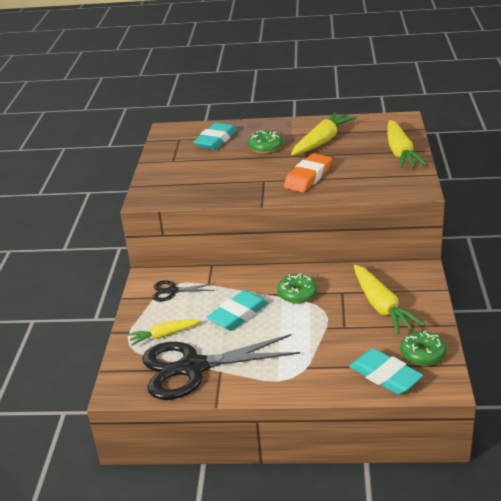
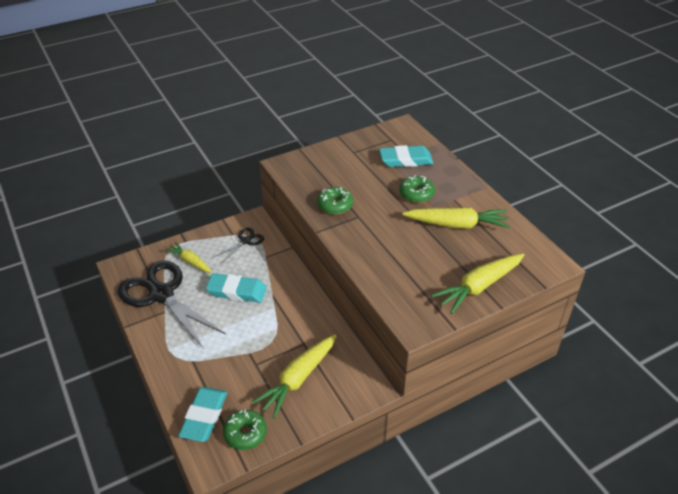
camera: 55 degrees right, 10 degrees up
black scissors [152,280,215,302] -> black scissors turned 75 degrees clockwise [214,227,264,262]
green donut [277,273,318,304] -> green donut moved to [317,187,353,215]
orange eraser [284,153,332,192] -> none

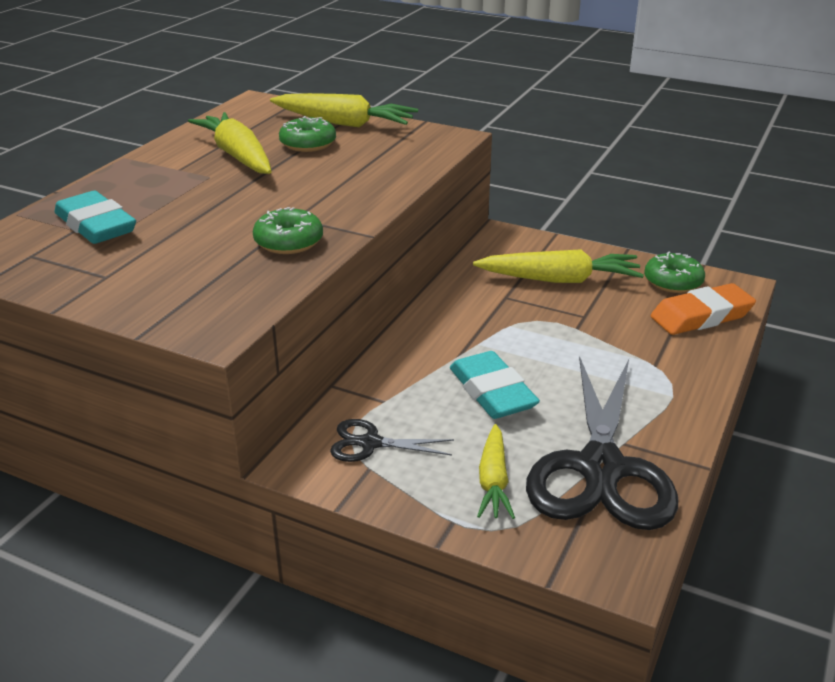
camera: 125 degrees left, 10 degrees down
turquoise eraser [178,387,228,442] -> orange eraser [651,283,756,335]
green donut [399,175,435,203] -> green donut moved to [279,116,336,152]

